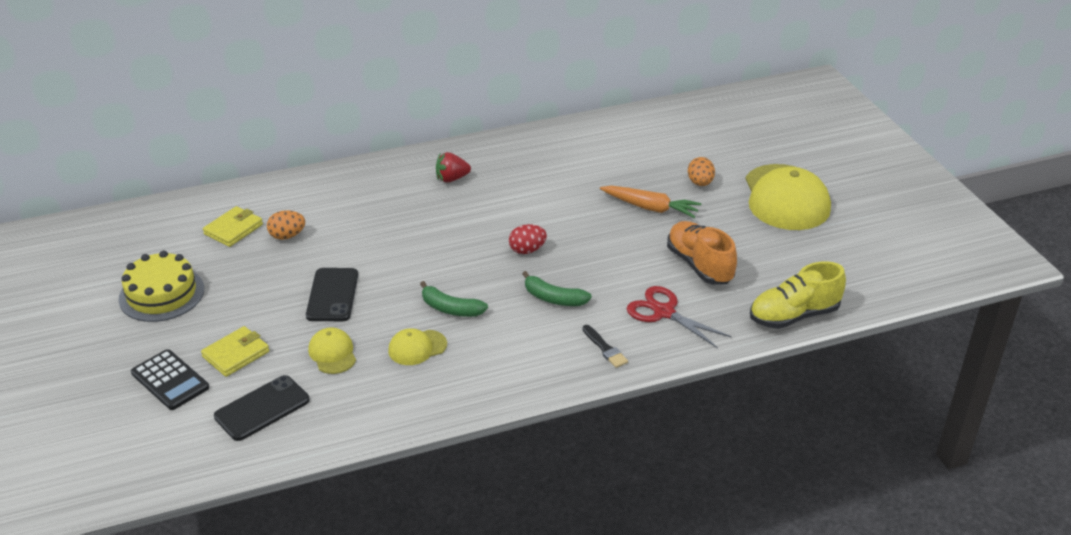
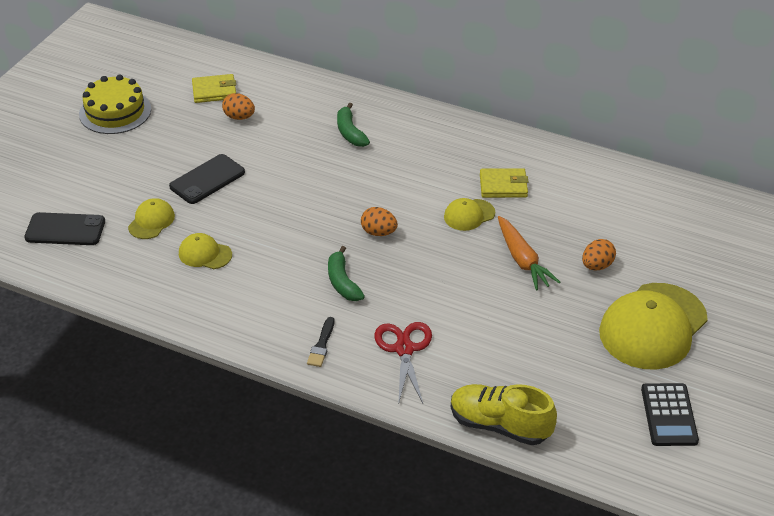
camera: 45 degrees right, 5 degrees up
black calculator [131,349,209,410] -> black calculator moved to [641,383,699,446]
yellow wallet [201,326,269,377] -> yellow wallet moved to [480,168,528,198]
green banana [420,281,488,317] -> green banana moved to [337,103,370,147]
red strawberry [436,152,471,183] -> none
red egg [509,224,547,254] -> orange egg [361,207,398,236]
orange shoe [667,221,737,284] -> none
none -> yellow cap [444,198,495,231]

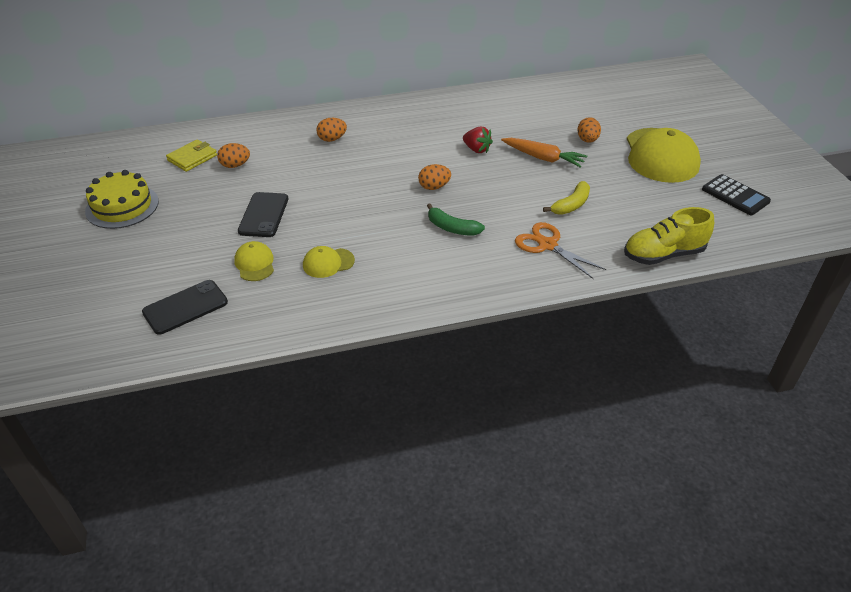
camera: 40 degrees left, 0 degrees up
black brush [307,317,335,367] -> none
green banana [337,103,370,147] -> orange egg [316,118,347,142]
red scissors [374,322,432,405] -> orange scissors [515,222,606,279]
yellow cap [444,198,495,231] -> red strawberry [463,127,493,153]
yellow wallet [480,168,528,198] -> none
none -> yellow banana [543,181,590,215]

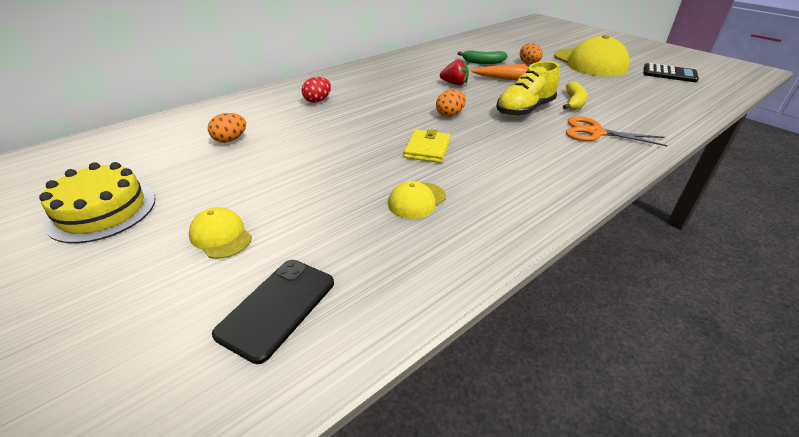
camera: 25 degrees left, 5 degrees down
yellow wallet [166,140,217,172] -> yellow wallet moved to [404,129,451,163]
yellow cap [234,241,274,281] -> yellow cap moved to [189,207,252,259]
black phone [238,192,288,237] -> none
orange egg [316,118,347,142] -> red egg [302,77,331,103]
green banana [427,203,485,236] -> green banana moved to [457,50,508,64]
yellow shoe [624,207,714,265] -> yellow shoe moved to [496,61,560,117]

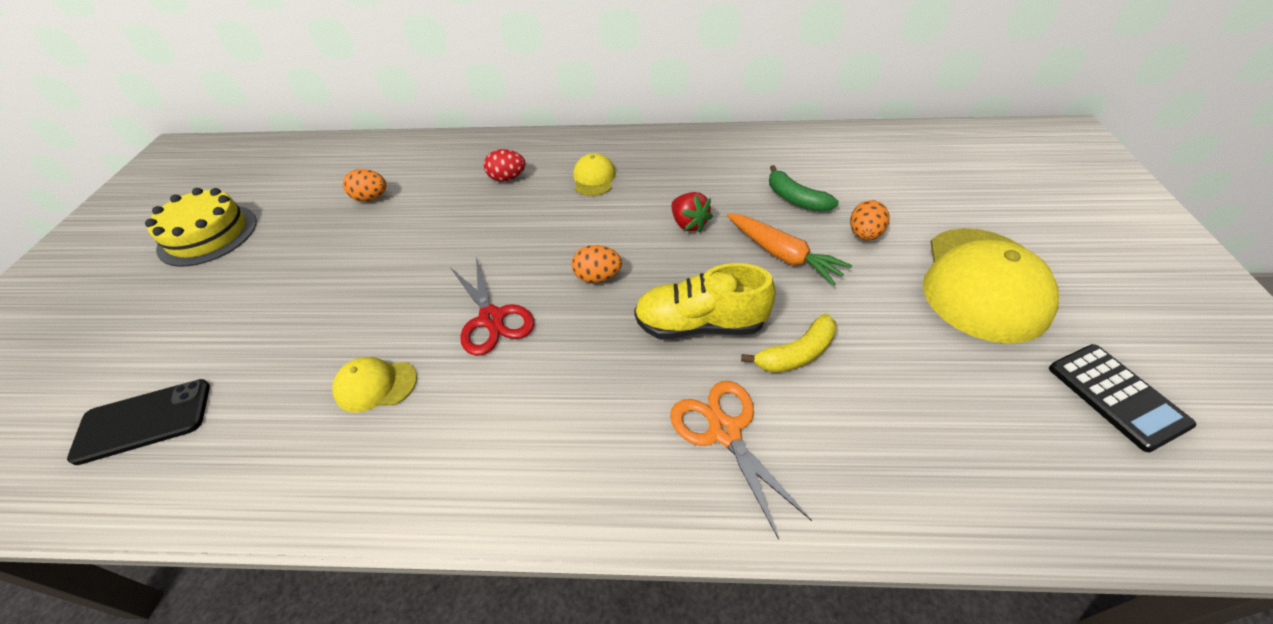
camera: 45 degrees right, 10 degrees up
yellow cap [189,207,252,259] -> yellow cap moved to [573,153,616,196]
yellow wallet [404,129,451,163] -> red scissors [450,257,535,356]

